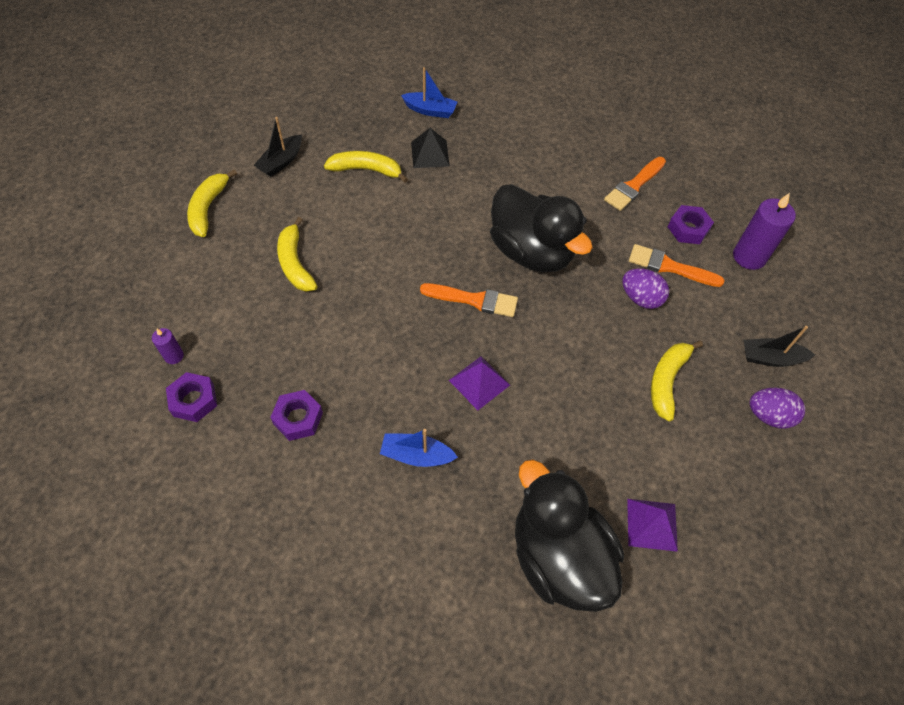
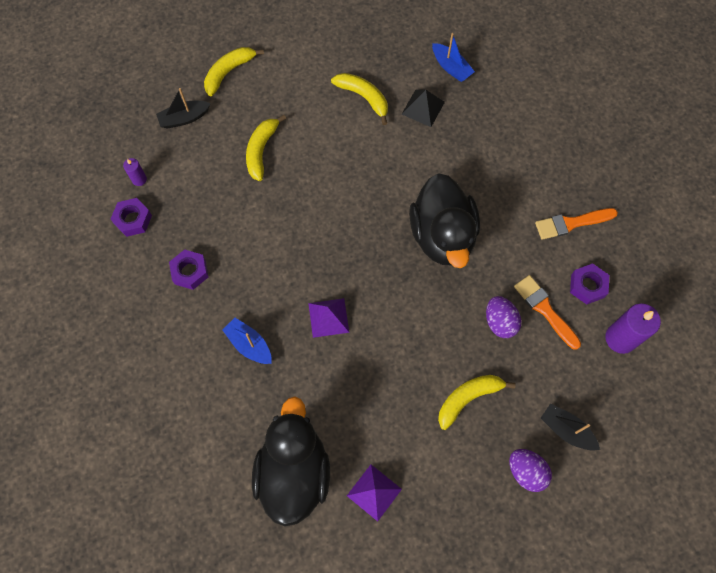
camera: 35 degrees right, 10 degrees up
black boat [254,117,302,177] -> black boat moved to [156,88,211,129]
orange brush [420,283,518,317] -> none

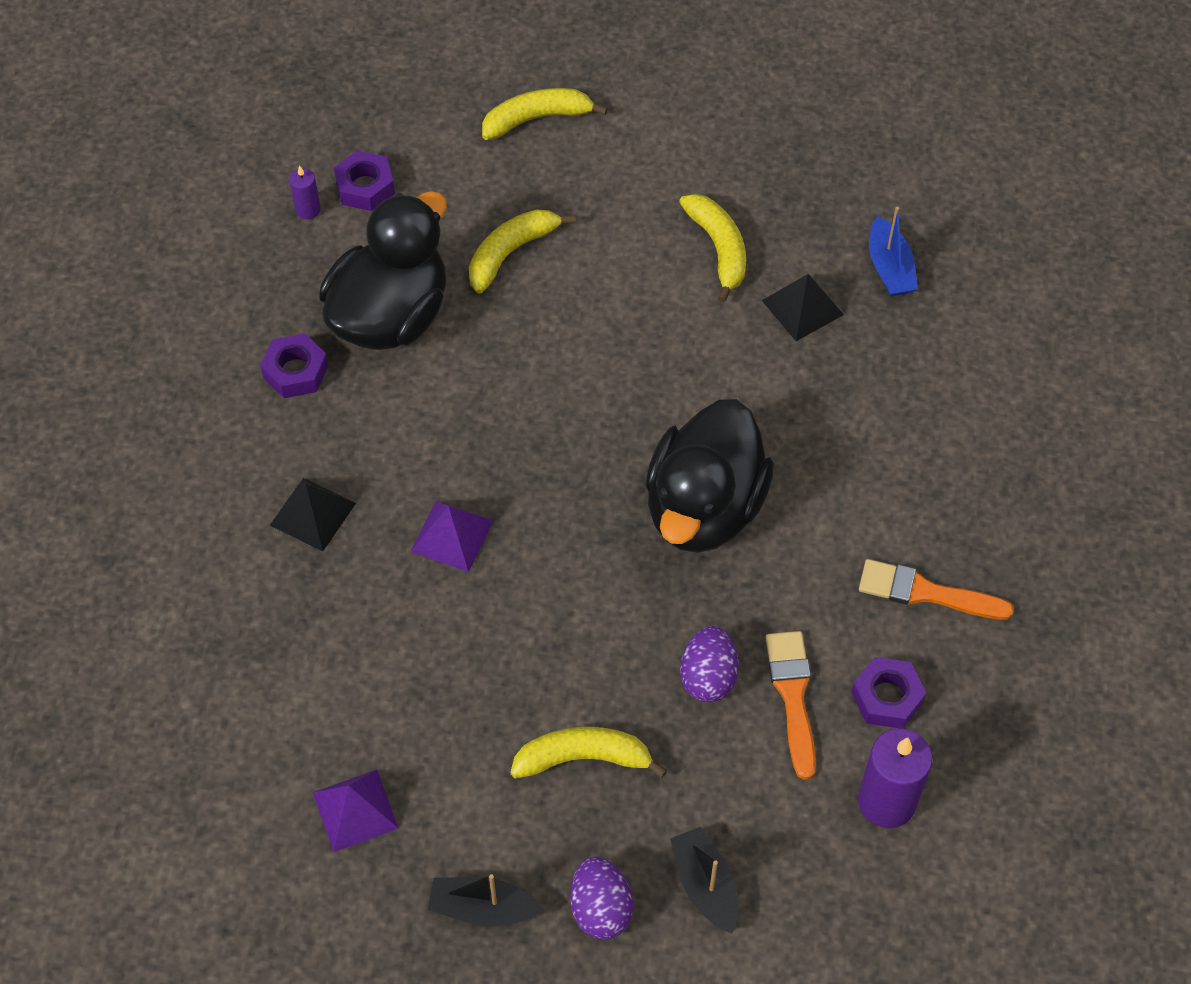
camera: 30 degrees right, 10 degrees down
purple nut [111,198,152,237] -> purple nut moved to [334,150,395,211]
black boat [156,88,211,129] -> black boat moved to [428,874,544,926]
blue boat [223,318,272,364] -> black pyramid [270,478,356,551]
black duck [252,396,330,526] -> black duck moved to [319,191,447,350]

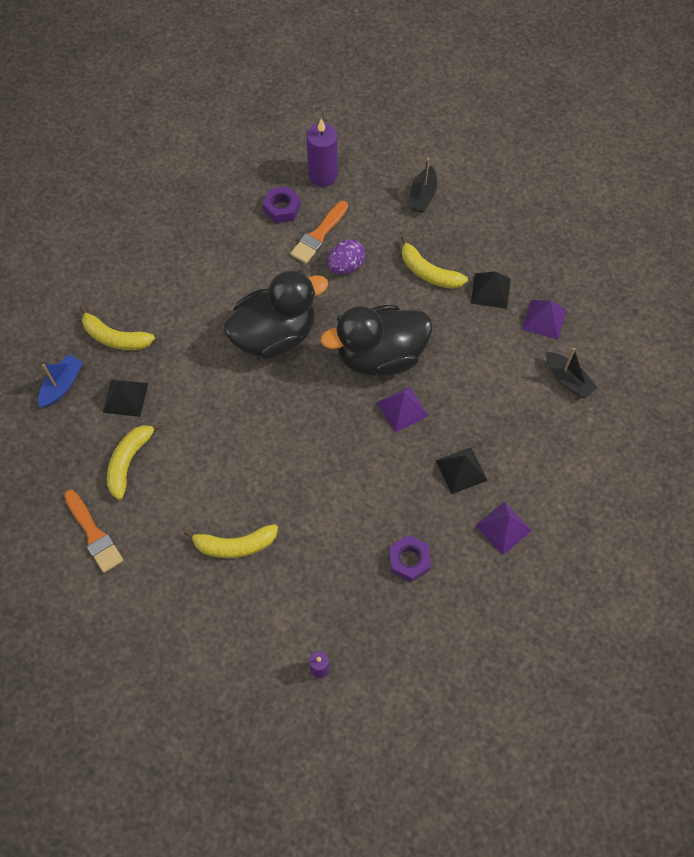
camera: 140 degrees left, 5 degrees up
black duck [319,191,447,350] -> black duck moved to [320,305,432,376]
purple nut [334,150,395,211] -> none
black boat [428,874,544,926] -> black boat moved to [546,348,598,398]
yellow banana [482,88,608,140] -> yellow banana moved to [80,306,155,350]
purple egg [570,857,633,940] -> none
orange brush [859,559,1014,620] -> orange brush moved to [64,490,123,573]
none -> black pyramid [471,271,511,309]
none -> purple pyramid [475,501,532,555]

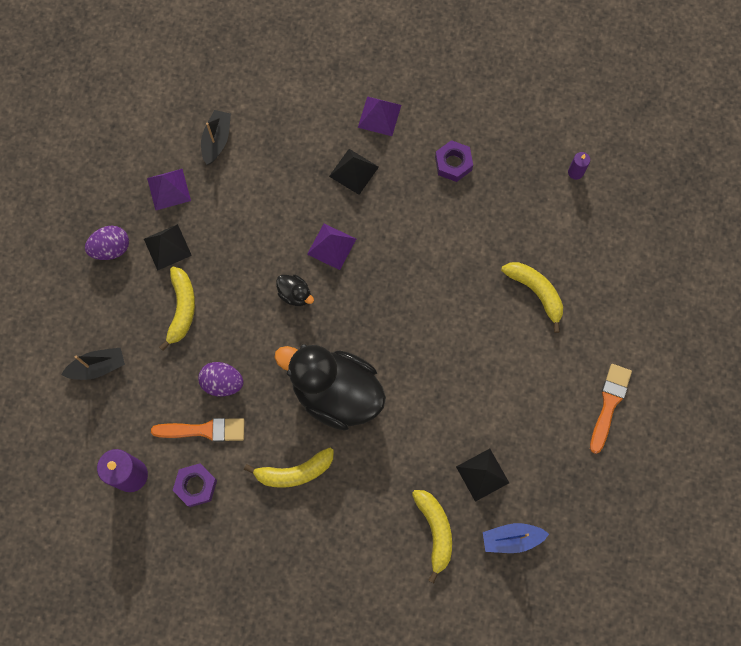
camera: 125 degrees left, 10 degrees up
yellow banana [107,422,163,500] -> yellow banana moved to [244,448,334,488]
black duck [320,305,432,376] -> black duck [276,275,314,306], size x0.40
none -> purple egg [85,226,129,260]

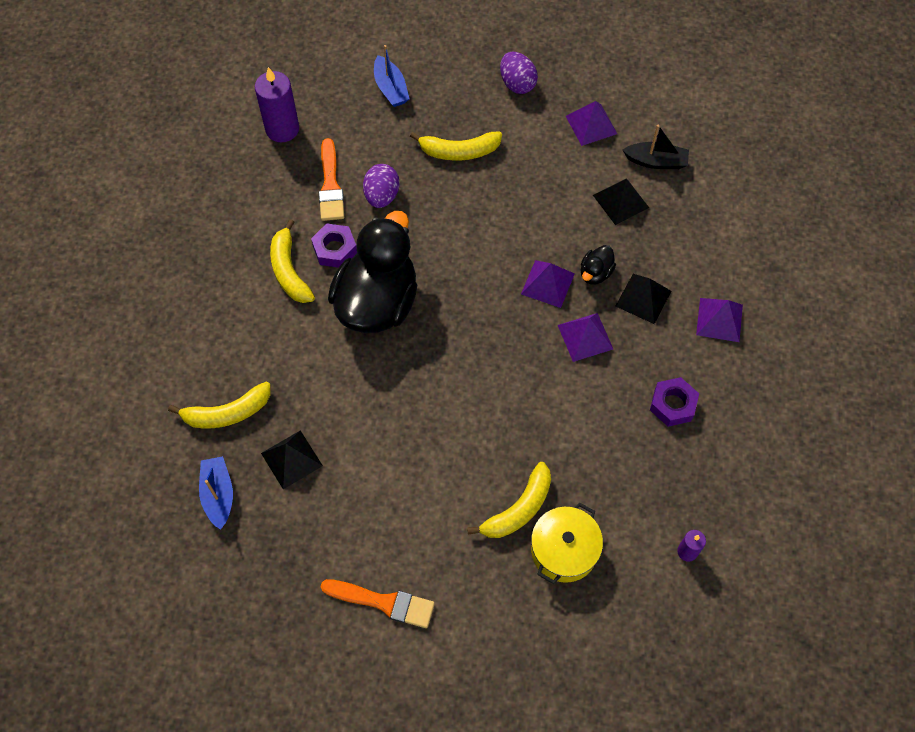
camera: 85 degrees right, 10 degrees down
black boat [61,347,125,380] -> blue boat [374,45,410,107]
black pyramid [144,224,192,271] -> black pyramid moved to [593,178,649,225]
purple nut [172,463,217,507] -> purple nut moved to [311,223,357,268]
black duck [276,275,314,306] -> black duck moved to [581,245,616,285]
none -> yellow pot [531,502,603,584]
none -> purple pyramid [558,313,613,362]

